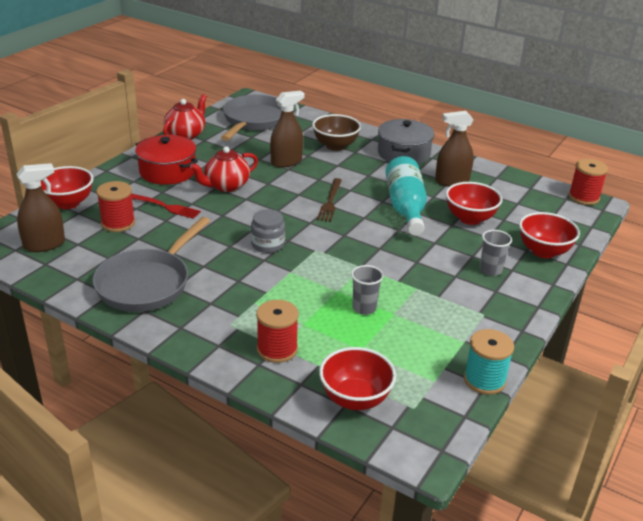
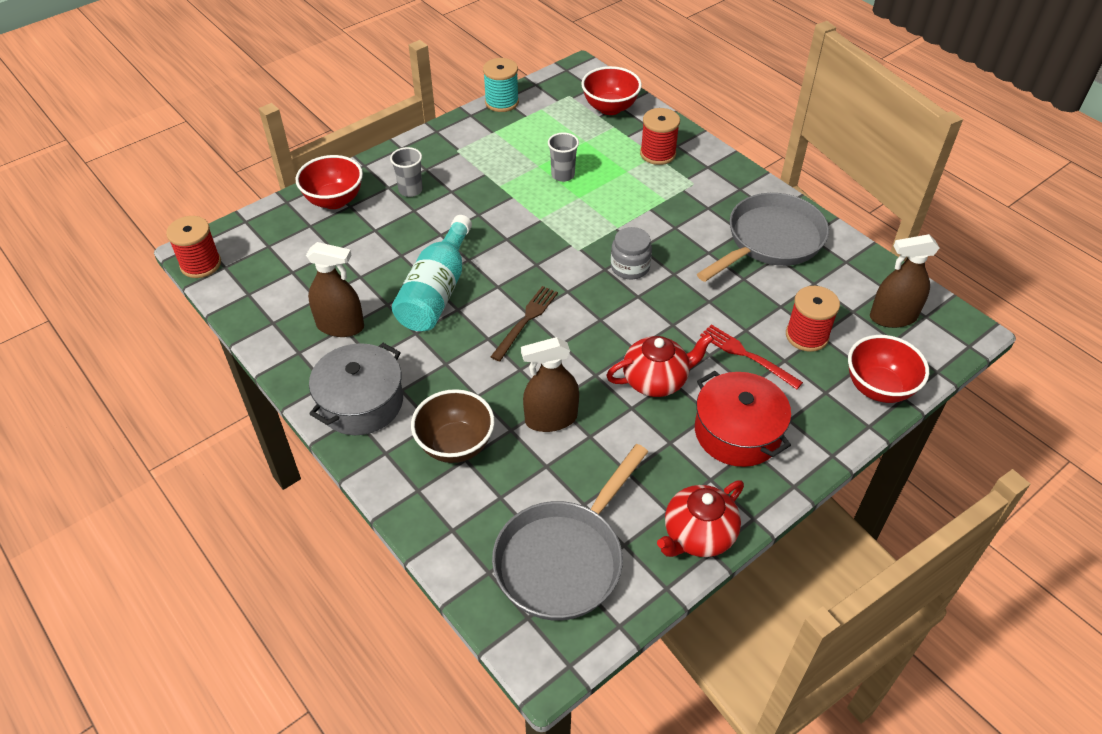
camera: 160 degrees left, 15 degrees up
red bowl [446,182,503,225] -> none

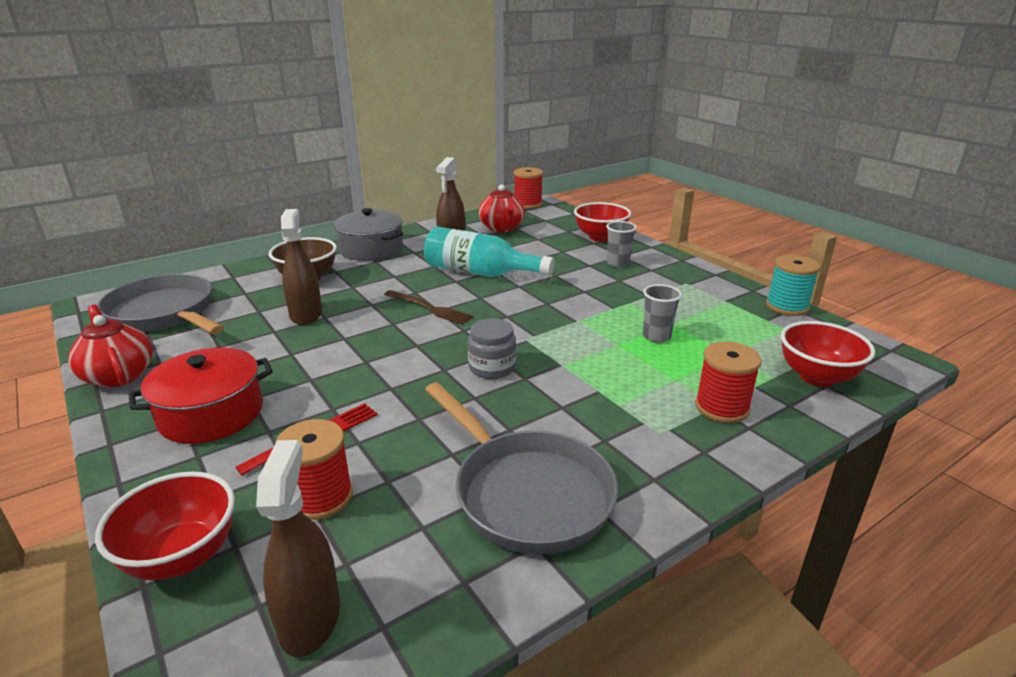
camera: 95 degrees right, 20 degrees down
red teapot [606,333,714,397] -> red teapot moved to [479,184,525,233]

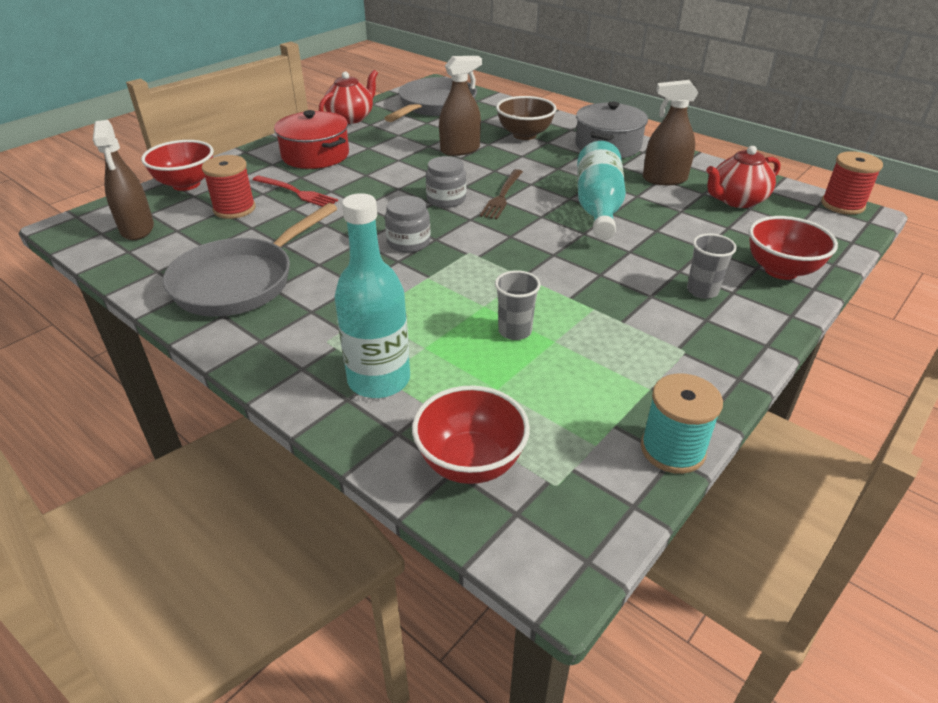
camera: 75 degrees right, 10 degrees up
brown spray bottle [256,440,340,657] -> brown spray bottle turned 90 degrees clockwise [93,120,154,240]
red spool [695,342,762,423] -> turquoise bottle [334,193,410,398]
none -> grey jar [426,156,466,208]

